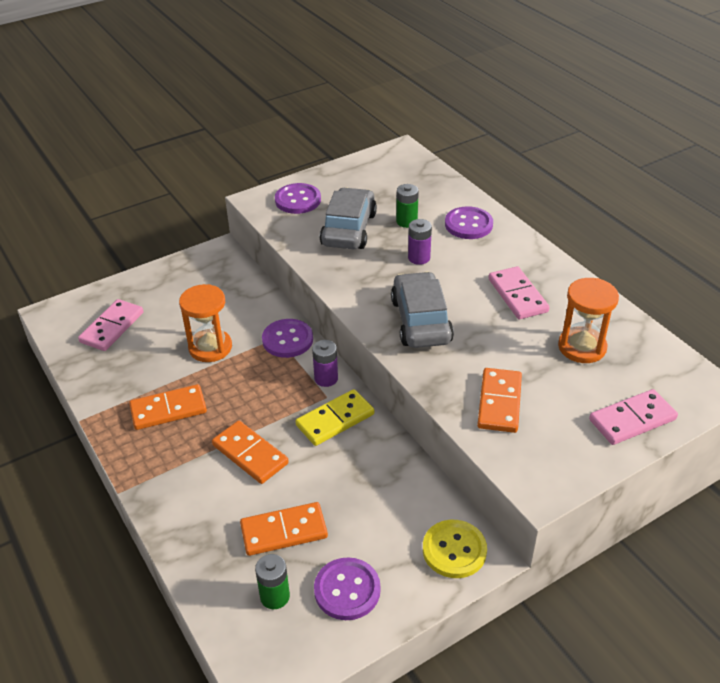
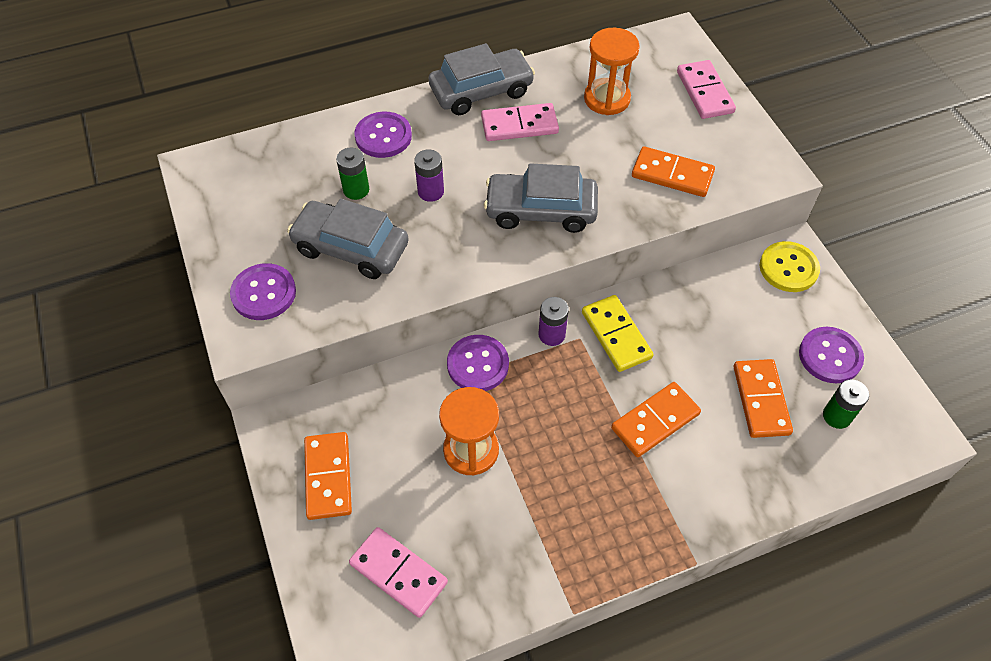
camera: 80 degrees left, 15 degrees up
orange domino [129,384,207,430] -> orange domino moved to [304,432,352,520]
none -> grey car [429,43,535,115]

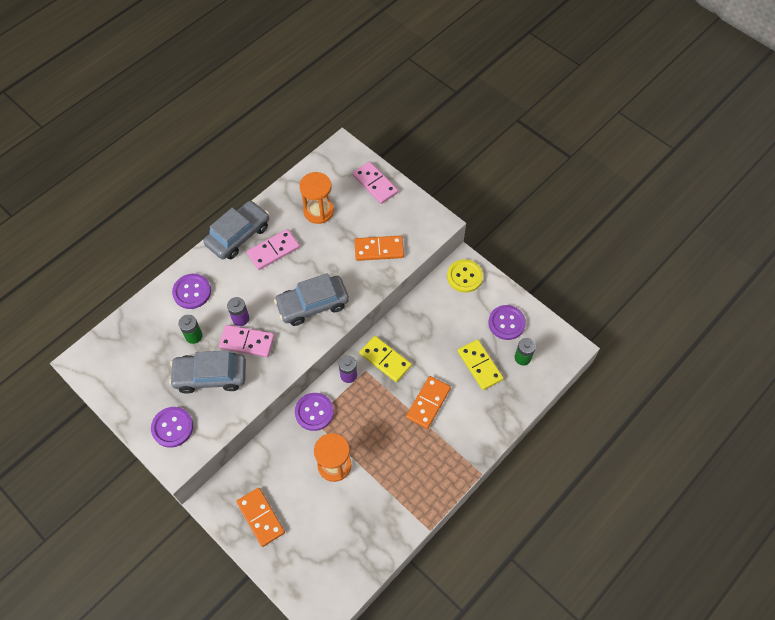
camera: 25 degrees left, 5 degrees up
pink domino [349,527,448,618] -> pink domino moved to [219,325,275,357]
orange domino [734,359,793,438] -> yellow domino [458,339,503,390]

